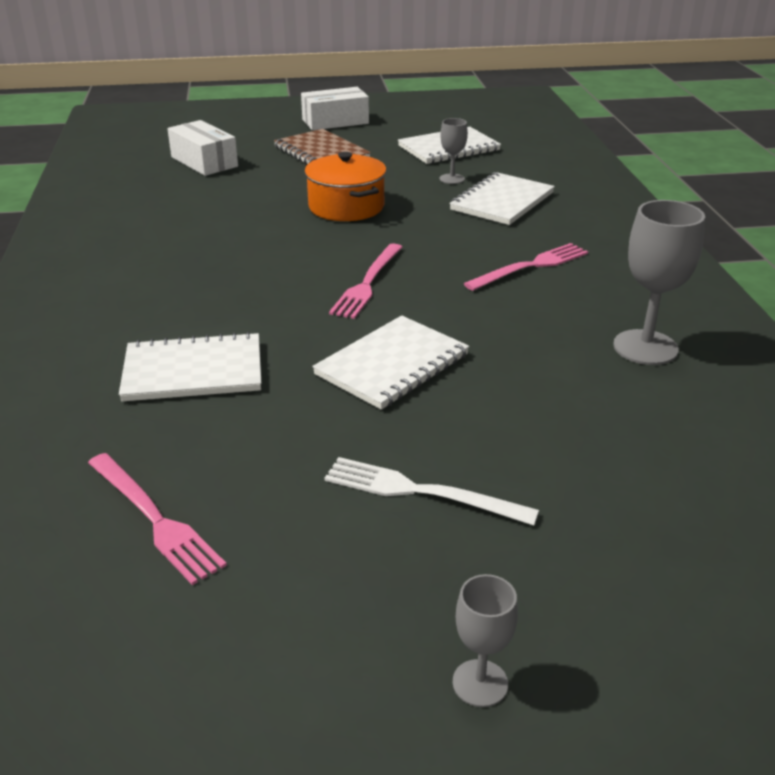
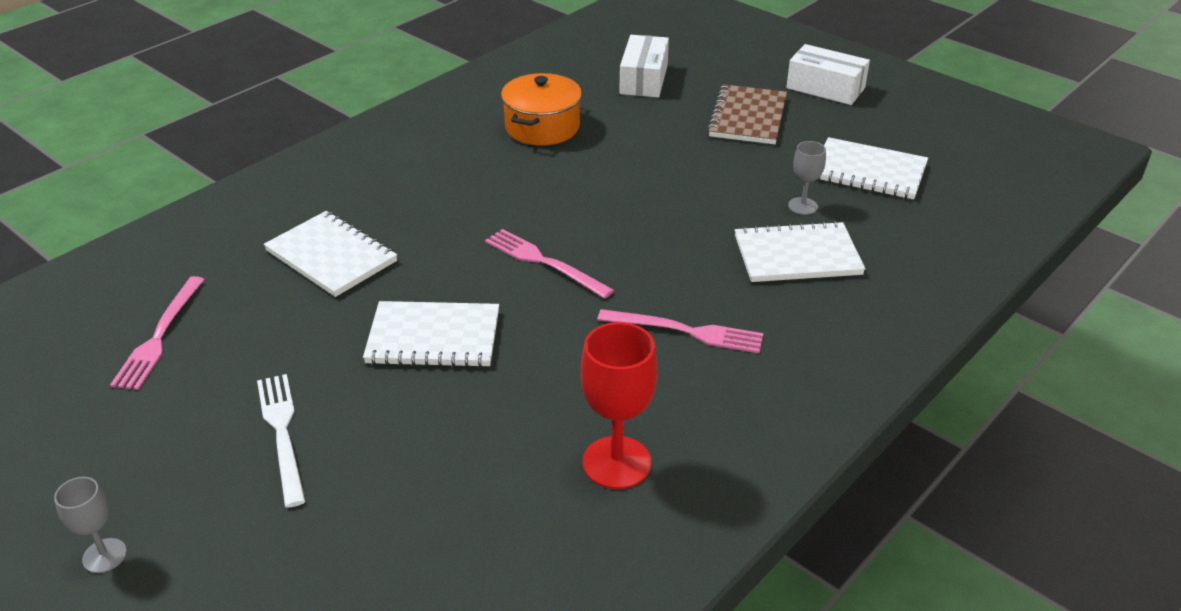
camera: 50 degrees right, 5 degrees up
orange pot [304,152,387,221] -> orange pot moved to [501,73,582,146]
pink fork [329,243,402,319] -> pink fork turned 60 degrees clockwise [485,229,614,298]
grey goblet [613,200,705,365] -> red goblet [581,322,658,489]

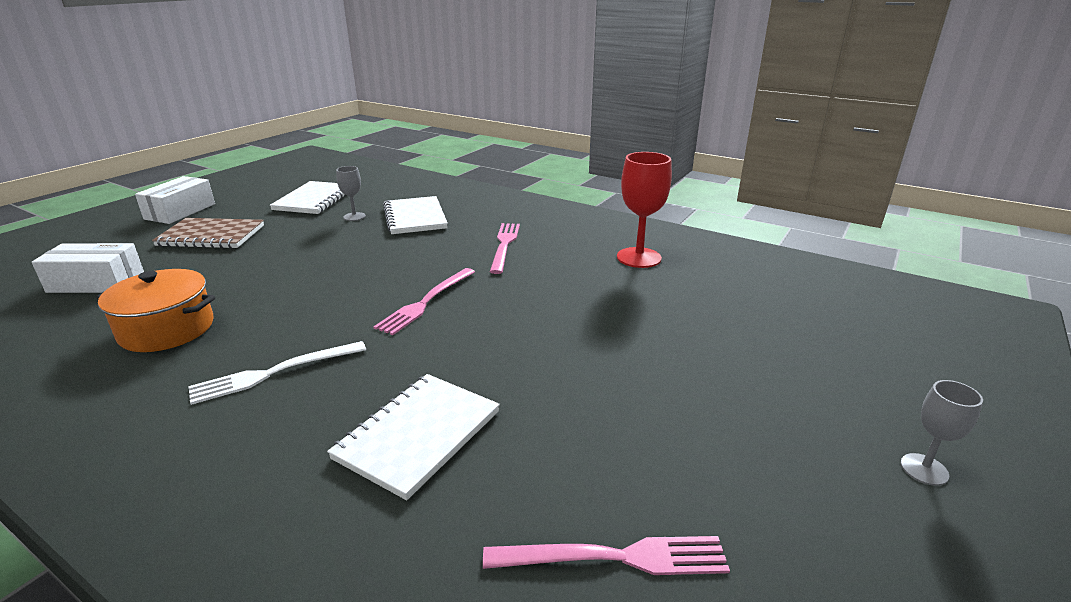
camera: 100 degrees left, 10 degrees down
white fork [257,374,306,508] -> white fork moved to [188,341,366,405]
white notebook [363,301,499,367] -> none

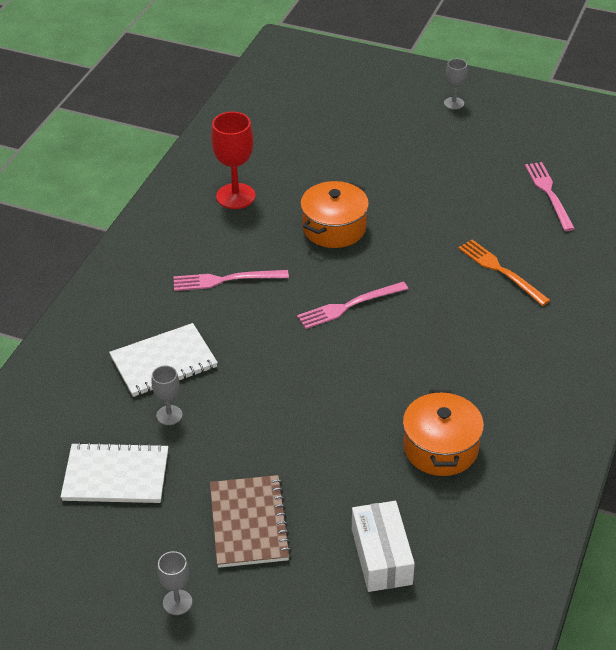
camera: 100 degrees left, 15 degrees up
white box [135,176,215,224] -> grey goblet [157,551,192,615]
white fork [188,341,366,405] -> none
white notebook [327,374,500,500] -> orange fork [458,240,550,306]
pink fork [373,268,475,335] -> pink fork turned 135 degrees clockwise [297,282,408,329]
none -> orange pot [300,181,369,248]

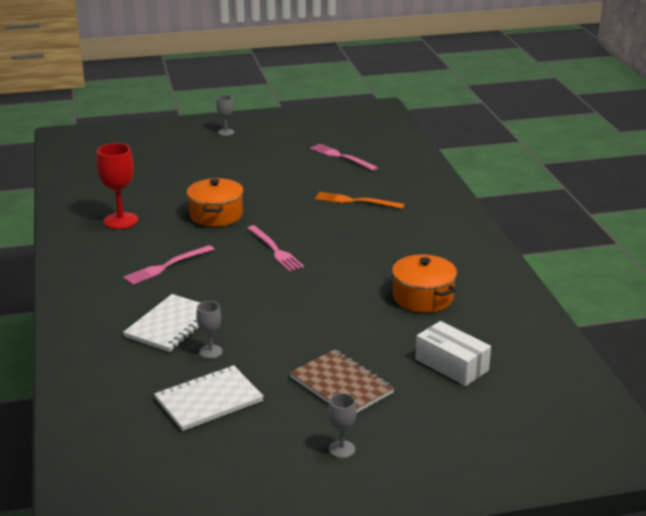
camera: 35 degrees left, 15 degrees down
pink fork [297,282,408,329] -> pink fork turned 60 degrees counterclockwise [247,225,304,272]

